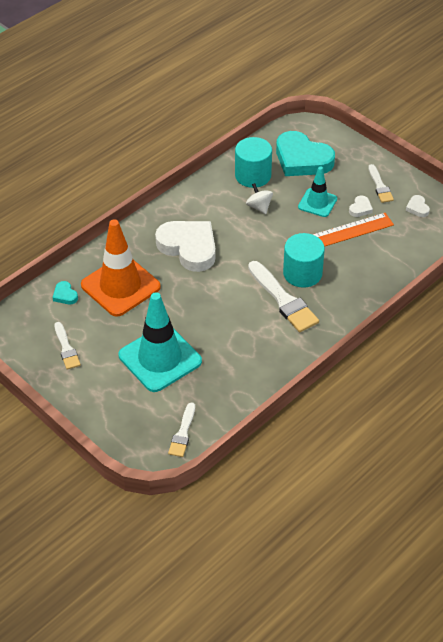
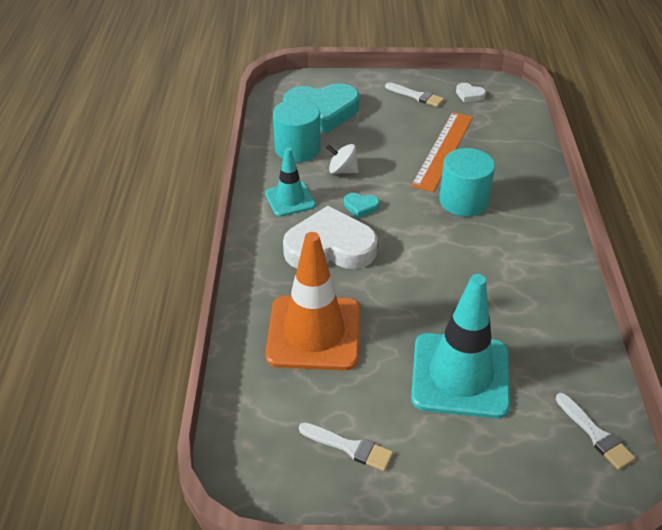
camera: 45 degrees left, 5 degrees down
turquoise heart [52,281,78,304] -> turquoise heart moved to [344,193,379,218]
white brush [248,261,319,332] -> none
turquoise traffic cone [298,166,337,217] -> turquoise traffic cone moved to [265,147,316,217]
white heart [349,195,373,217] -> none

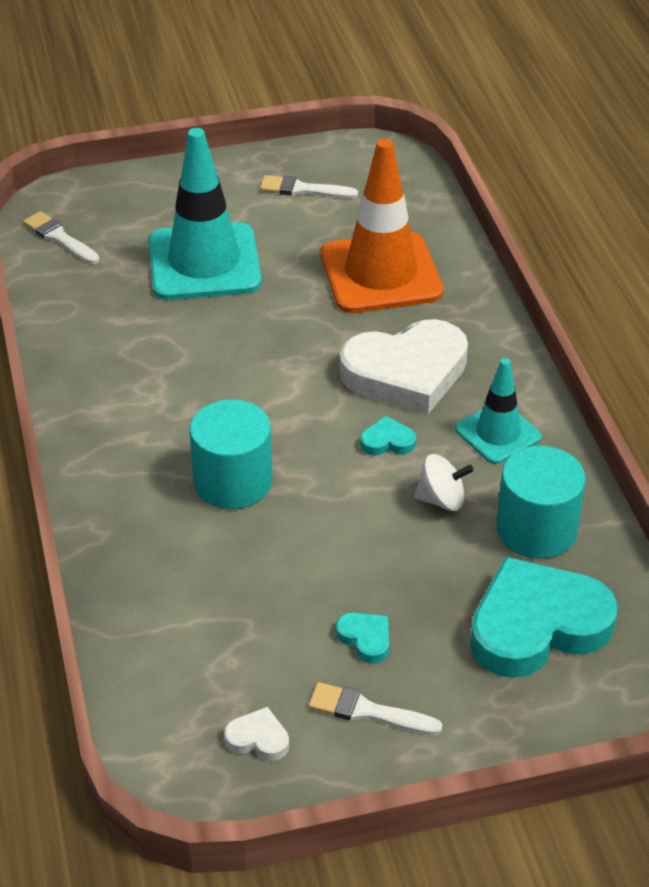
camera: 165 degrees right, 0 degrees up
orange ruler [411,112,473,192] -> none
none -> turquoise heart [336,613,389,663]

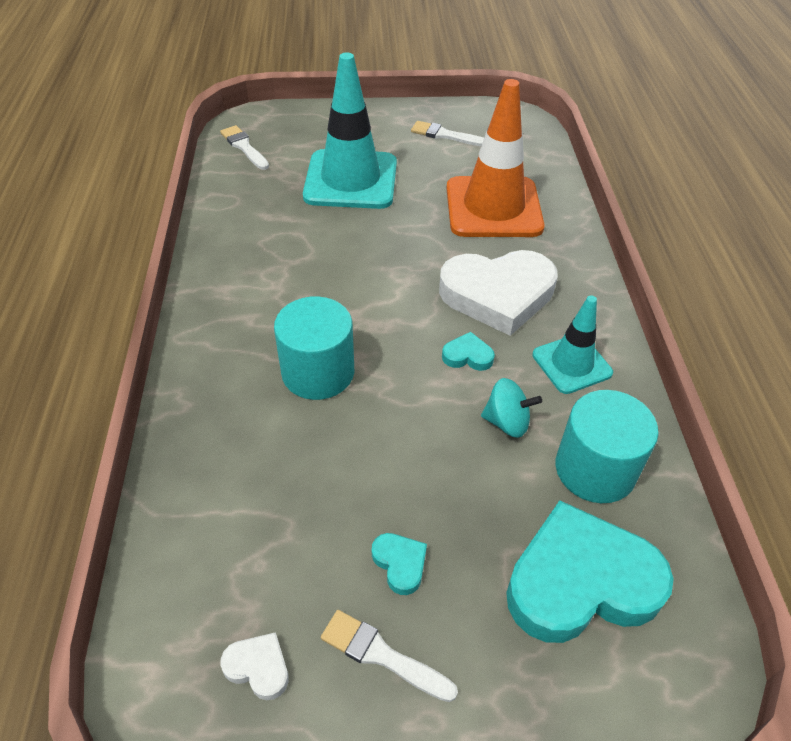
camera: 10 degrees right, 5 degrees up
white spinning top [414,454,474,511] -> turquoise spinning top [481,378,542,438]

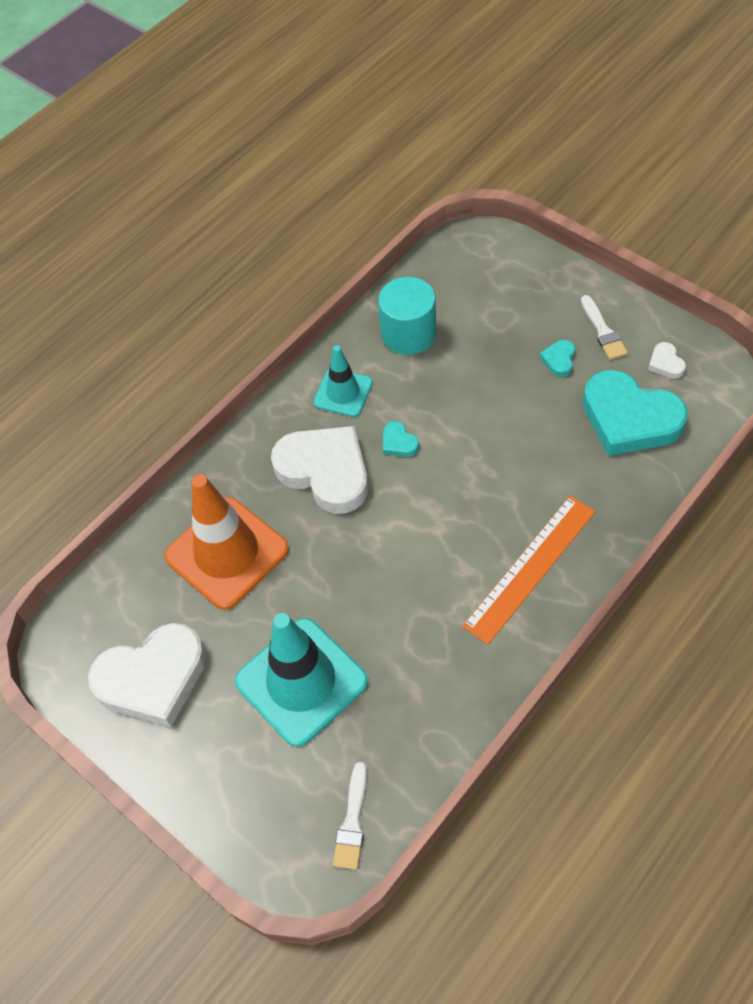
camera: 130 degrees left, 10 degrees up
turquoise cylinder [274,296,354,400] -> none
white brush [411,121,484,146] -> white heart [88,623,206,727]
turquoise spinning top [481,378,542,438] -> none
turquoise heart [506,500,674,643] -> turquoise heart moved to [583,370,688,456]
none -> orange ruler [462,496,595,645]

